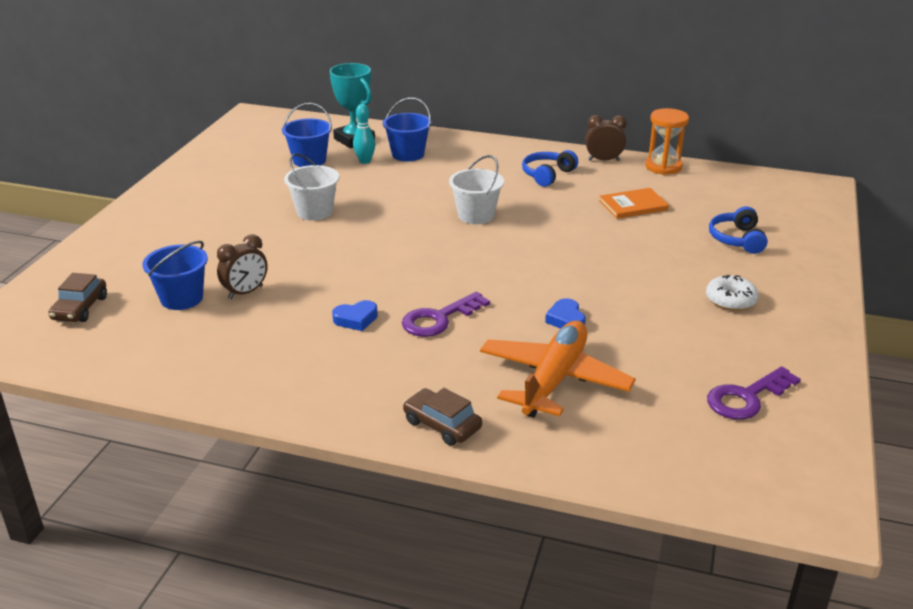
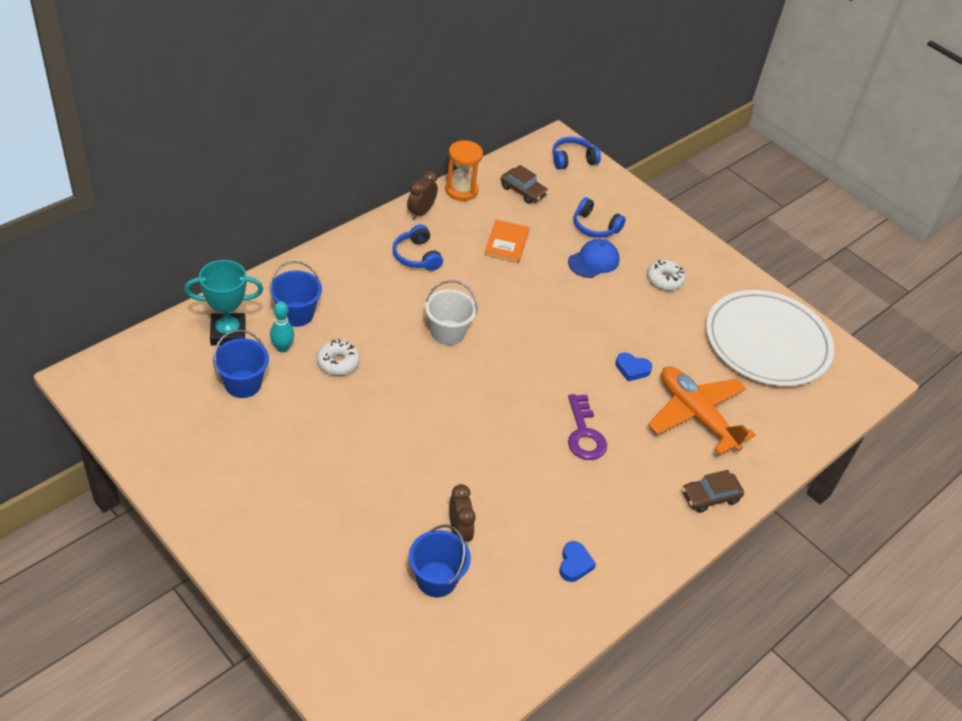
camera: 65 degrees left, 15 degrees up
brown car [49,273,107,322] -> brown car moved to [501,165,548,204]
white bucket [284,153,339,221] -> none
blue heart [332,300,378,331] -> blue heart moved to [559,541,596,582]
purple key [707,366,801,420] -> white plate [706,290,834,386]
none -> white donut [316,339,360,376]
none -> blue headphones [553,137,601,169]
none -> blue cap [568,239,620,278]

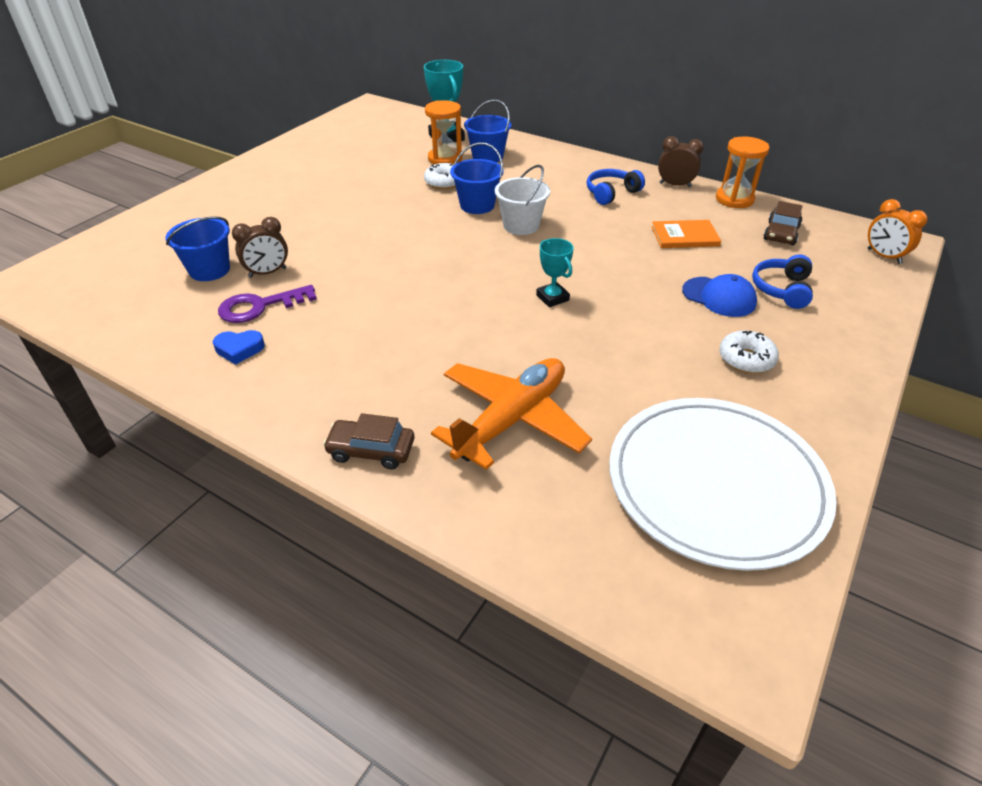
camera: 80 degrees right, 5 degrees down
blue bucket [213,330,269,398] -> blue bucket moved to [450,142,503,214]
turquoise bowling pin [270,301,294,353] -> orange hourglass [425,100,462,164]
blue headphones [553,137,601,169] -> orange clock [867,199,928,264]
purple key [568,394,607,460] -> purple key moved to [218,285,317,323]
blue heart [615,352,652,381] -> none
brown car [682,470,744,513] -> brown car turned 45 degrees counterclockwise [323,413,415,469]
none -> turquoise trophy [536,238,574,307]

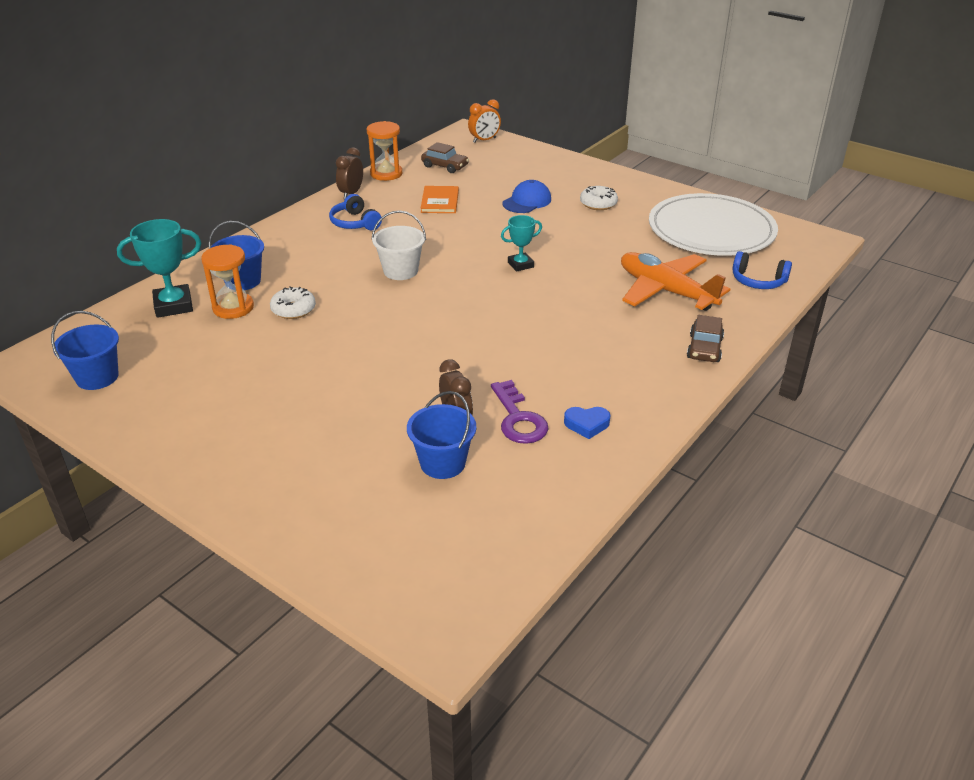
camera: 85 degrees left, 5 degrees down
blue heart [213,330,265,365] -> blue heart turned 90 degrees clockwise [564,407,611,439]
blue bucket [450,142,503,214] -> blue bucket moved to [51,311,119,390]
blue headphones [752,254,813,309] -> blue headphones moved to [732,251,792,289]

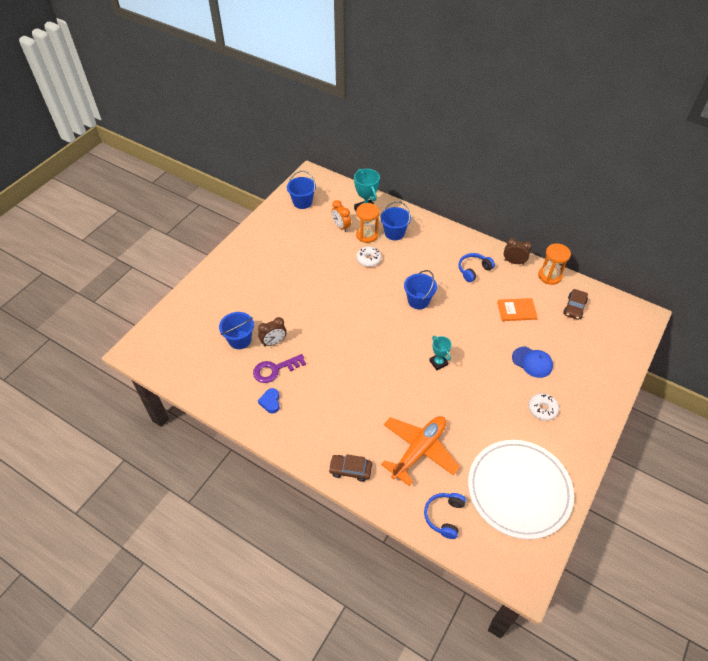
camera: 85 degrees right, 15 degrees up
white bucket [372,210,426,280] -> blue bucket [404,270,437,309]
orange clock [468,99,501,143] -> orange clock moved to [332,200,351,232]

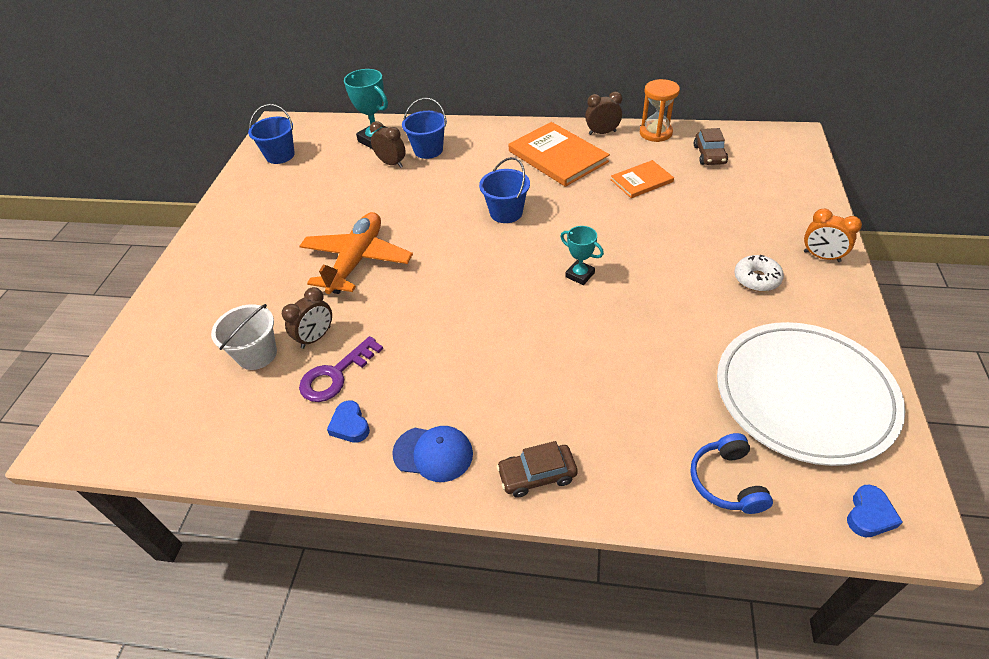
camera: 20 degrees left, 5 degrees down
blue bucket [219,312,254,349] -> white bucket [211,304,277,370]
orange clock [332,200,351,232] -> orange clock moved to [804,209,862,262]
orange hourglass [356,203,379,243] -> brown clock [370,121,406,168]
white donut [356,246,382,267] -> none
orange plane [381,416,460,486] -> orange plane moved to [299,212,413,294]
blue headphones [459,253,495,282] -> orange book [509,122,610,187]
blue cap [512,347,553,378] -> blue cap moved to [392,426,473,482]
none -> blue heart [847,485,903,537]

